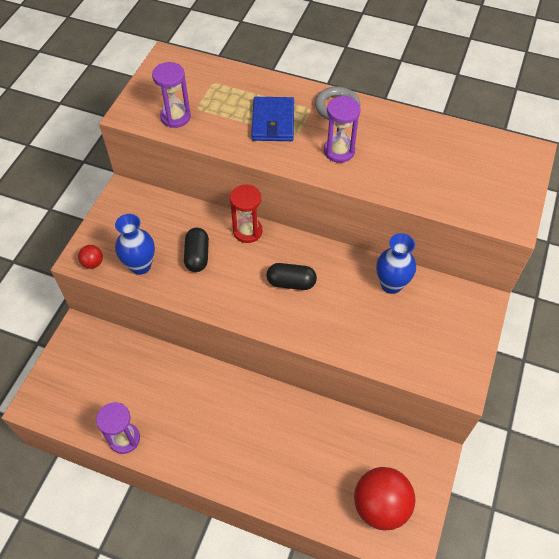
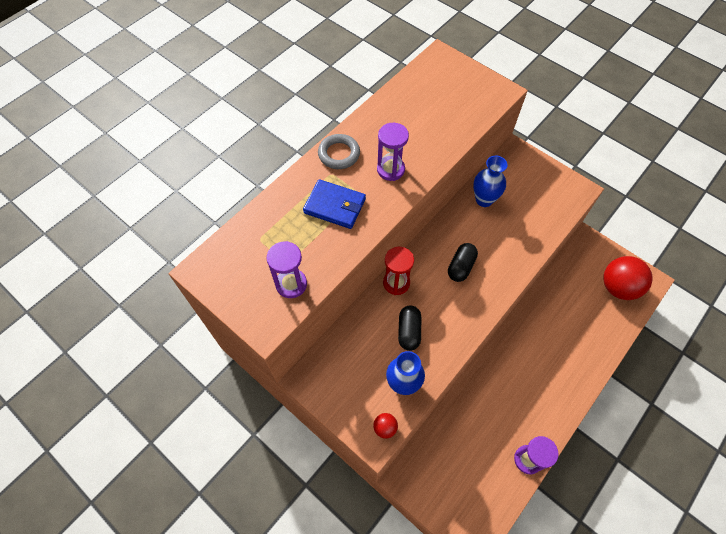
camera: 70 degrees left, 5 degrees up
black capsule [184,227,209,272] -> black capsule turned 75 degrees clockwise [398,305,421,351]

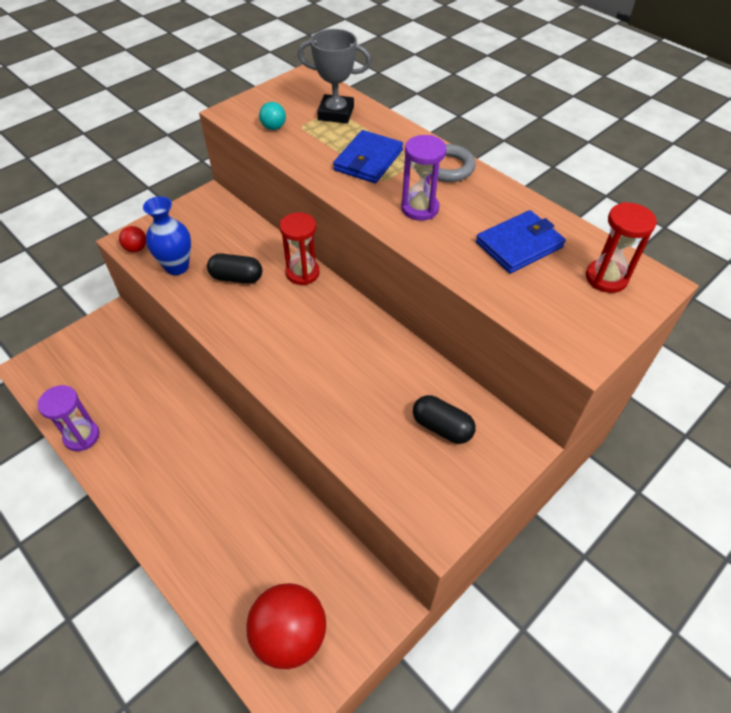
camera: 95 degrees right, 10 degrees down
purple hourglass [267,241,307,298] -> turquoise ball [259,102,286,130]
black capsule [448,243,478,282] -> black capsule moved to [413,395,476,444]
blue vase [473,156,508,207] -> none
none -> grey trophy [298,29,371,123]
none -> blue wallet [476,210,566,273]
none -> red hourglass [586,202,657,293]

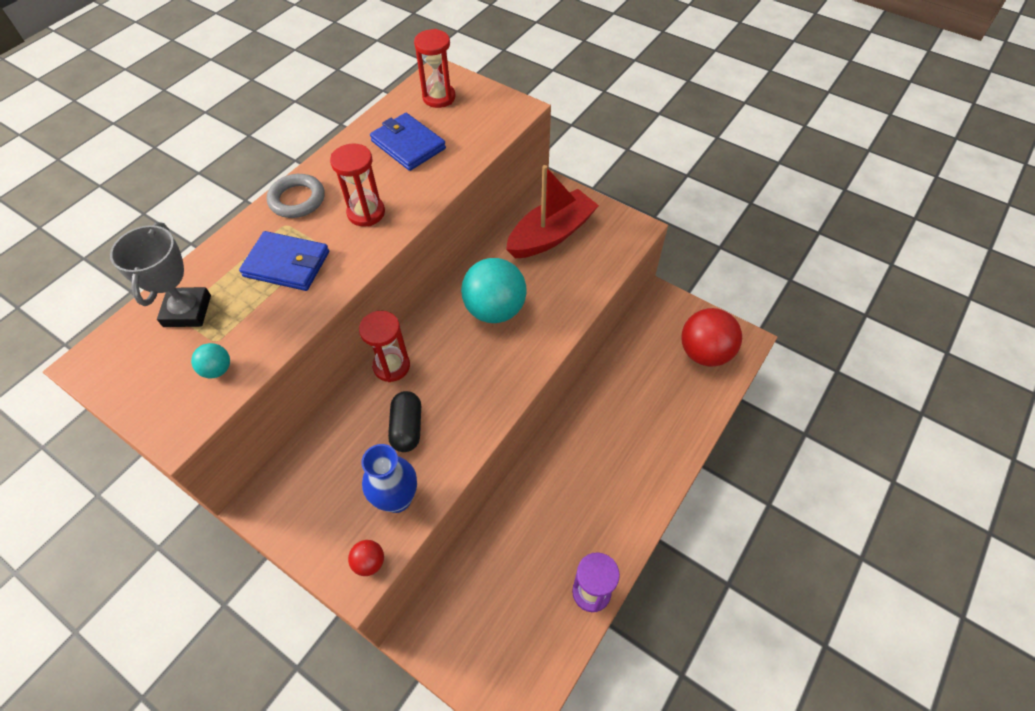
camera: 100 degrees left, 5 degrees up
purple hourglass [401,135,446,221] -> red hourglass [330,144,385,226]
black capsule [413,395,476,444] -> red boat [506,165,599,258]
none -> turquoise ball [461,258,527,323]

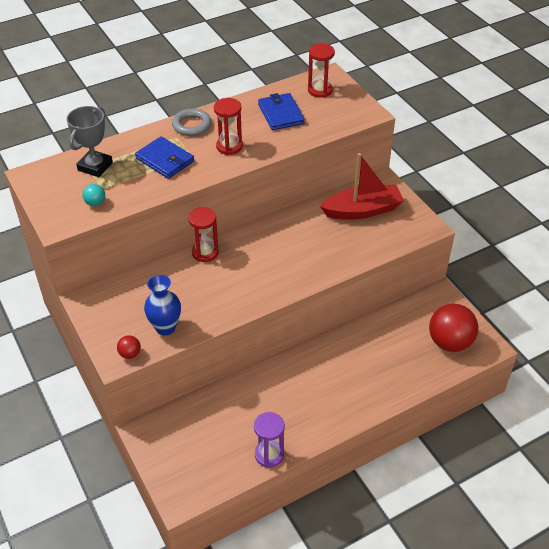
camera: 25 degrees right, 10 degrees down
black capsule [388,391,421,452] -> none
turquoise ball [461,258,527,323] -> none

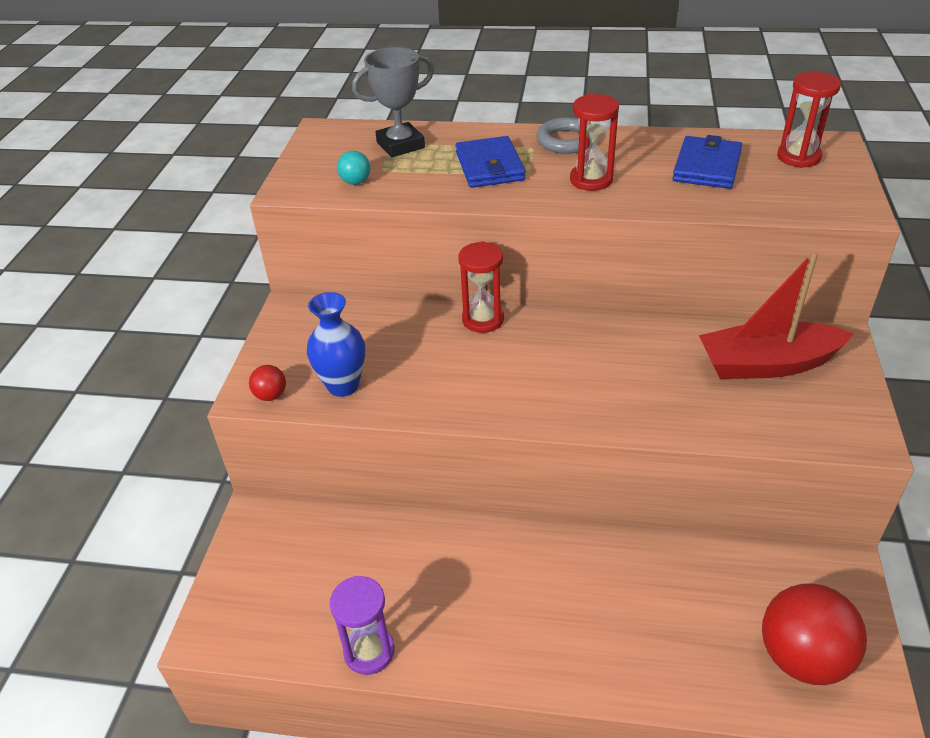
camera: 40 degrees right, 5 degrees down
red boat [320,153,404,220] -> red boat turned 150 degrees clockwise [699,251,854,379]

